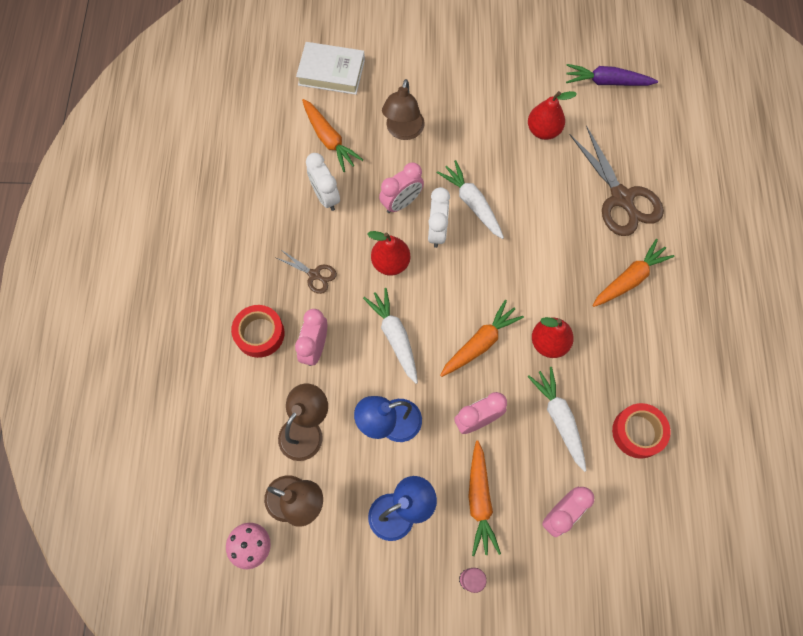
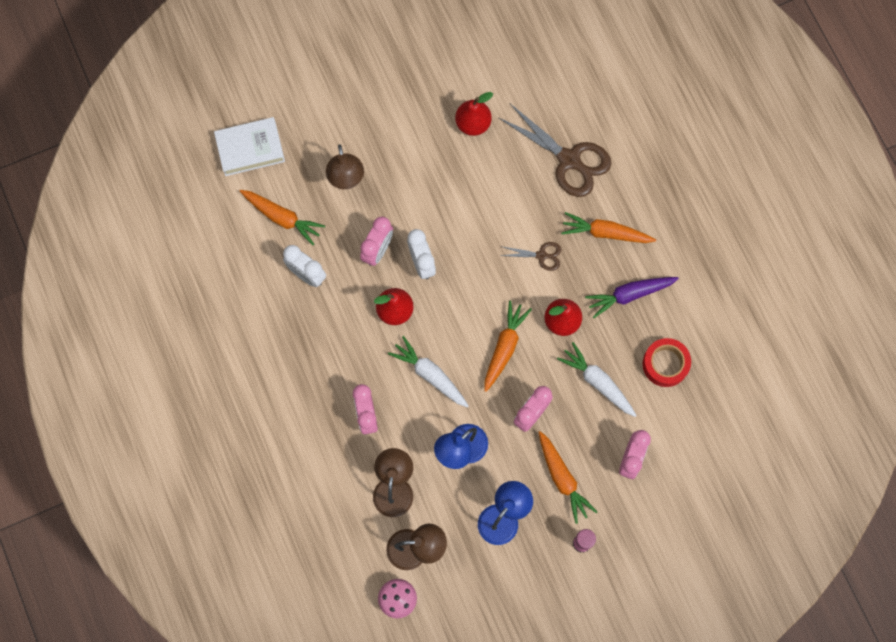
camera: 25 degrees left, 5 degrees up
red tape [231,305,285,358] -> none
brown scissors [277,251,337,294] -> brown scissors moved to [501,242,561,271]
white carrot [437,160,504,239] -> none
purple carrot [566,64,658,86] -> purple carrot moved to [585,277,679,318]
orange carrot [593,239,674,307] -> orange carrot turned 105 degrees counterclockwise [561,212,656,243]

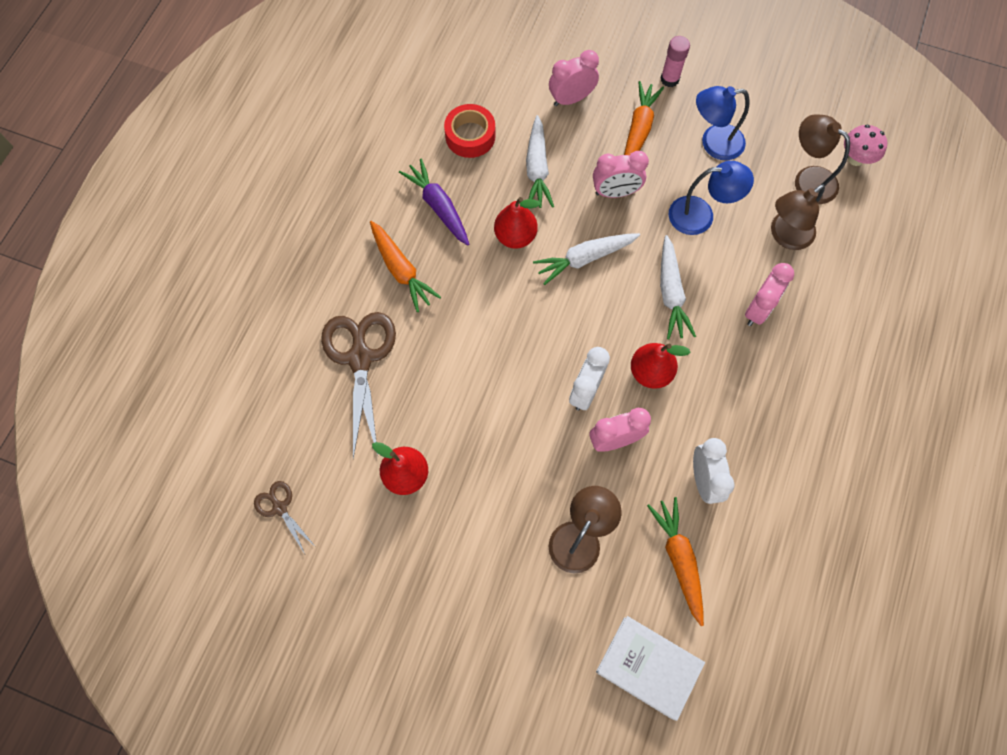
camera: 135 degrees left, 5 degrees down
orange carrot [484,301,532,392] -> white carrot [533,233,640,285]
brown scissors [501,242,561,271] -> brown scissors moved to [254,481,315,554]
purple carrot [585,277,679,318] -> purple carrot turned 150 degrees counterclockwise [399,159,469,246]

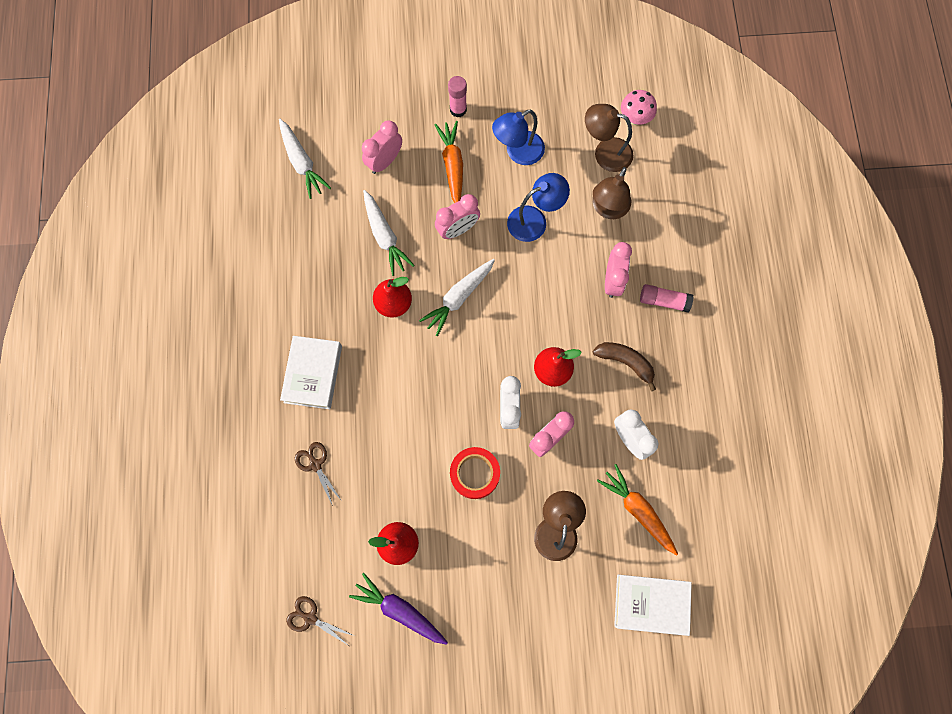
camera: 25 degrees left, 5 degrees up
brown scissors [321,312,396,459] -> brown scissors [295,442,342,506], size x0.49
orange carrot [370,221,441,312] -> white book [280,336,342,409]
purple carrot [399,159,469,246] -> purple carrot moved to [349,573,448,645]
red tape [444,104,496,158] -> red tape moved to [450,447,500,499]
white carrot [660,235,696,340] -> white carrot moved to [279,119,331,199]
none -> brown banana [593,342,656,391]
none -> pink glue stick [640,284,693,313]

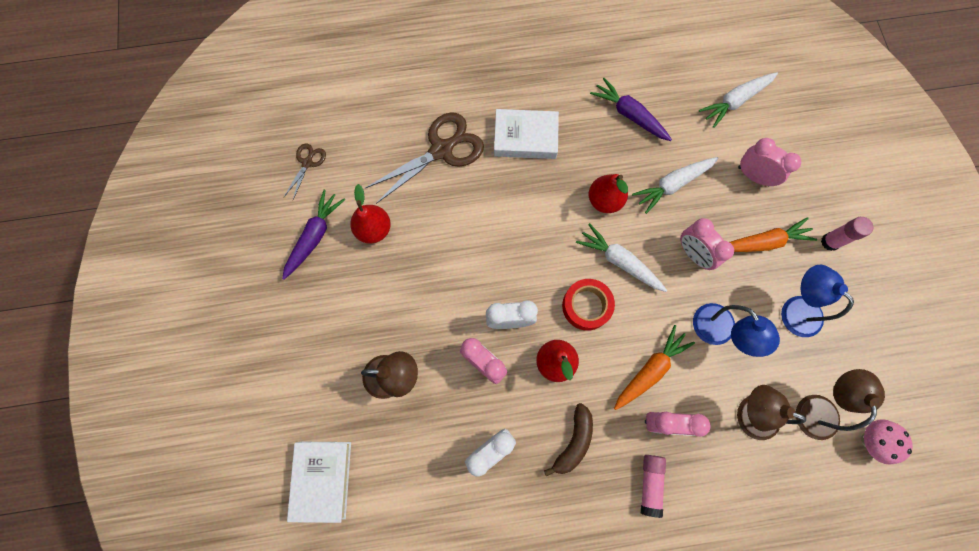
camera: 85 degrees right, 0 degrees up
brown scissors [295,442,342,506] -> brown scissors [365,112,484,204], size x2.02
red tape [450,447,500,499] -> red tape moved to [562,279,615,331]
orange carrot [597,464,678,555] -> orange carrot moved to [614,325,695,410]
none -> purple carrot [590,78,672,141]

